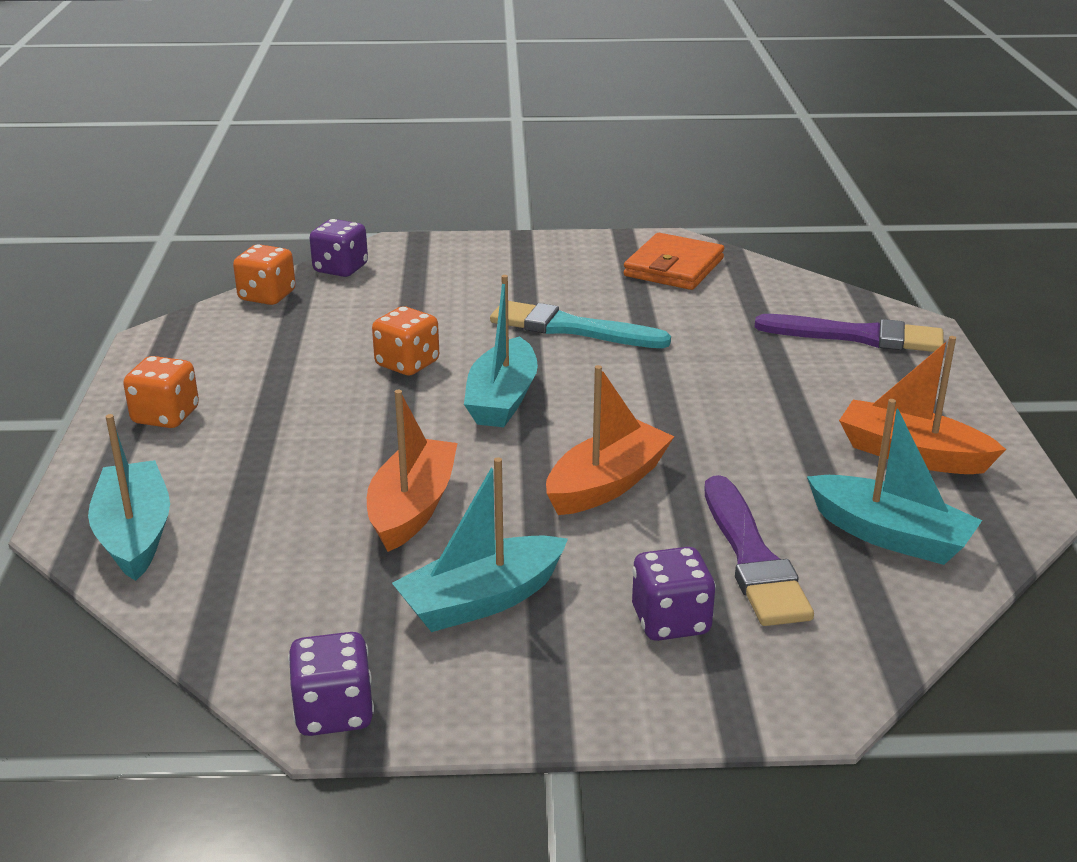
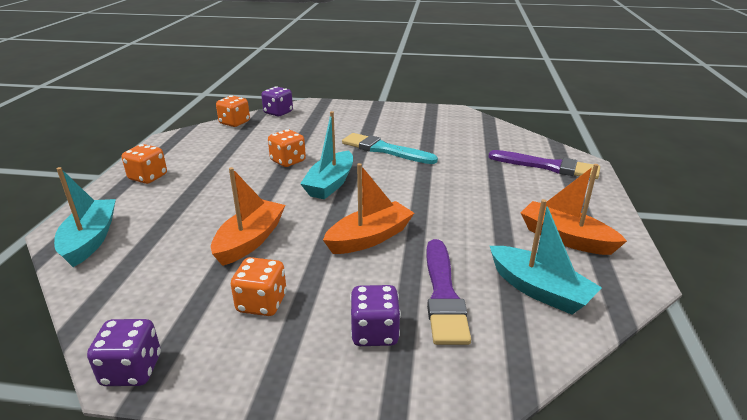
camera: 10 degrees right, 0 degrees up
turquoise boat [392,457,568,632] -> orange dice [231,257,287,316]
orange wallet [624,233,724,290] -> none

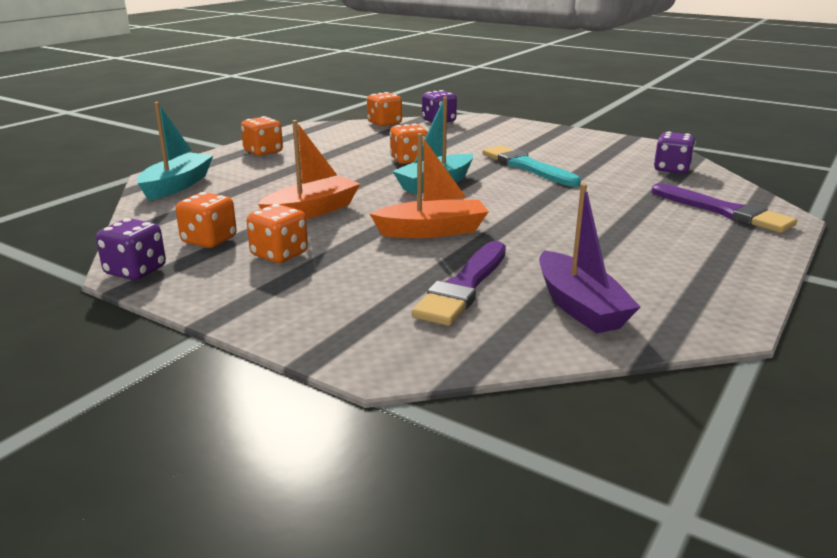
camera: 25 degrees right, 5 degrees down
purple dice [350,285,401,346] -> purple dice moved to [654,132,696,174]
turquoise boat [490,199,602,315] -> purple boat [539,183,640,334]
orange boat [521,164,627,255] -> none
none -> orange dice [176,192,237,248]

